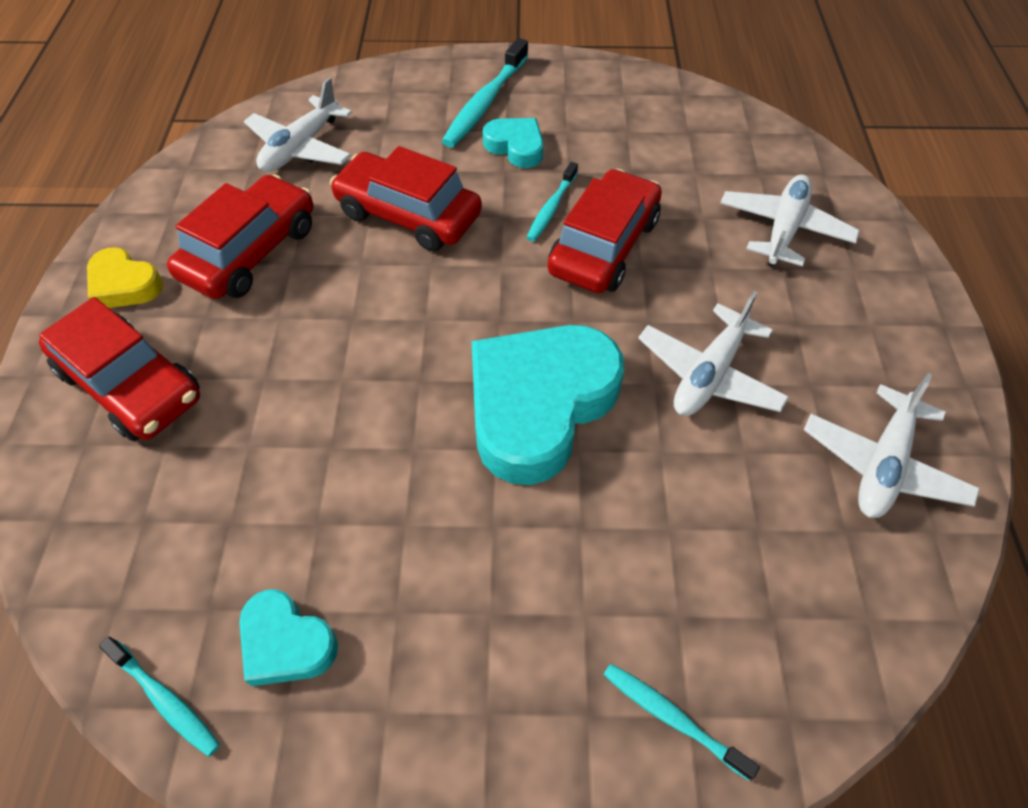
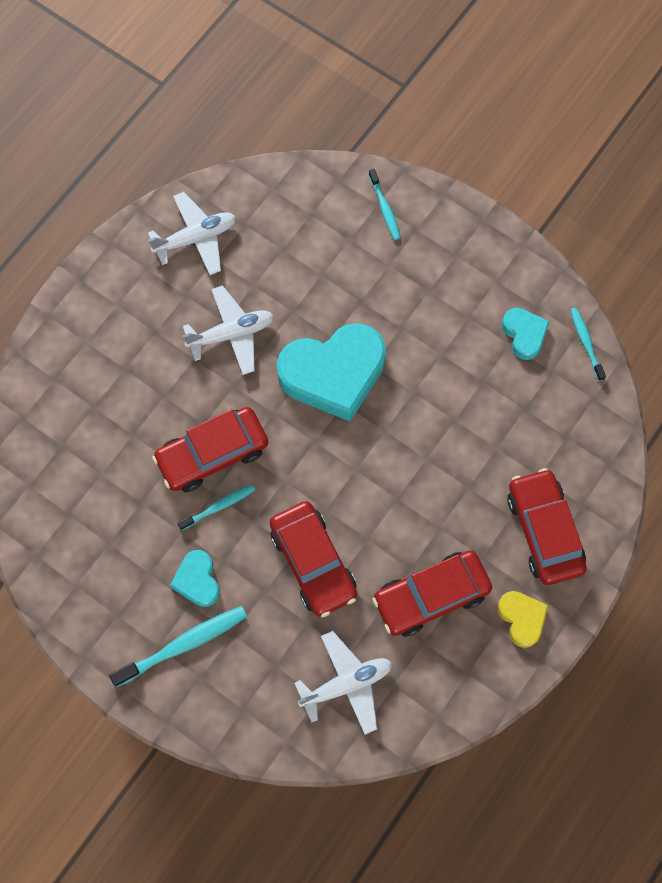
camera: 145 degrees left, 15 degrees up
white plane [720,175,860,267] -> none

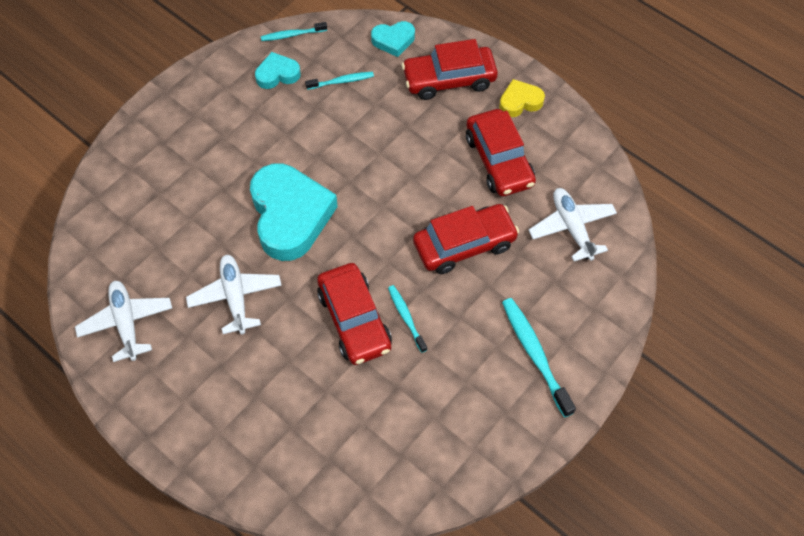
camera: 85 degrees left, 10 degrees down
turquoise heart [170,550,220,607] -> turquoise heart moved to [371,21,415,57]
turquoise toothbrush [368,169,401,240] -> turquoise toothbrush moved to [305,72,374,90]

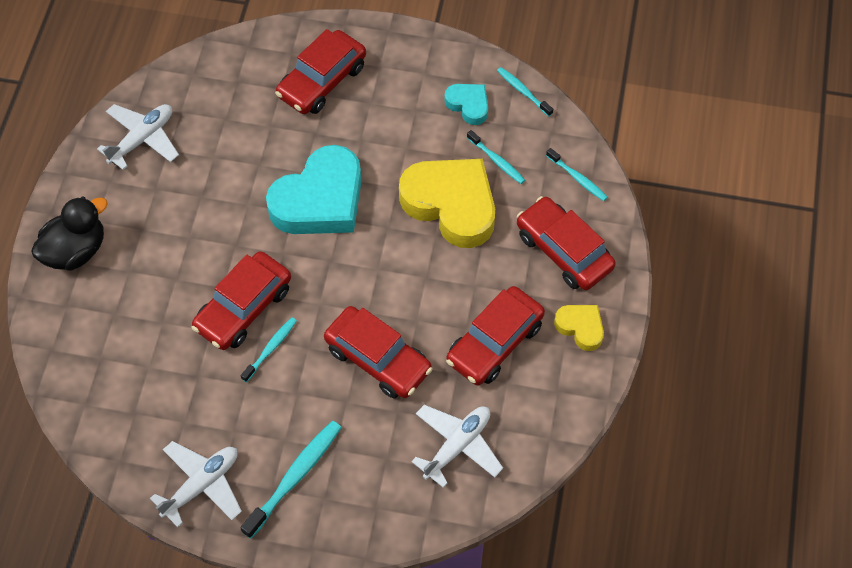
camera: 60 degrees right, 0 degrees up
white plane [186,255,282,334] -> white plane moved to [150,441,242,527]
turquoise heart [371,21,415,57] -> turquoise toothbrush [546,148,608,201]
none -> black duck [31,196,108,271]
none -> red car [275,29,366,114]
none -> yellow heart [399,159,495,248]

